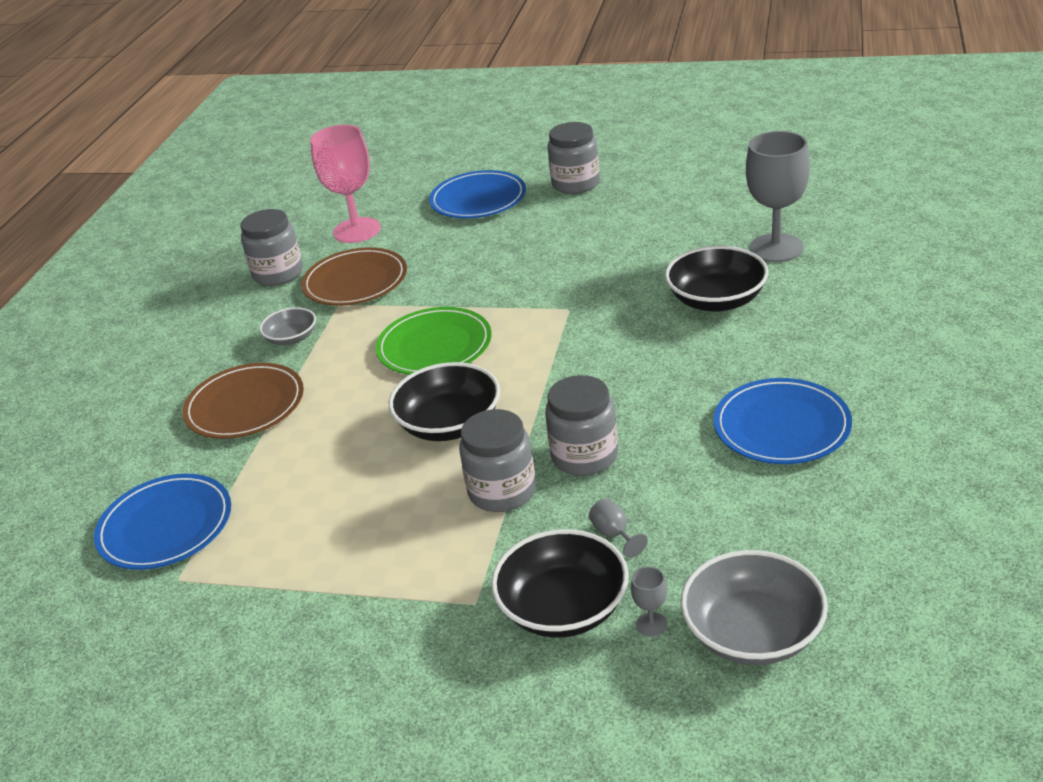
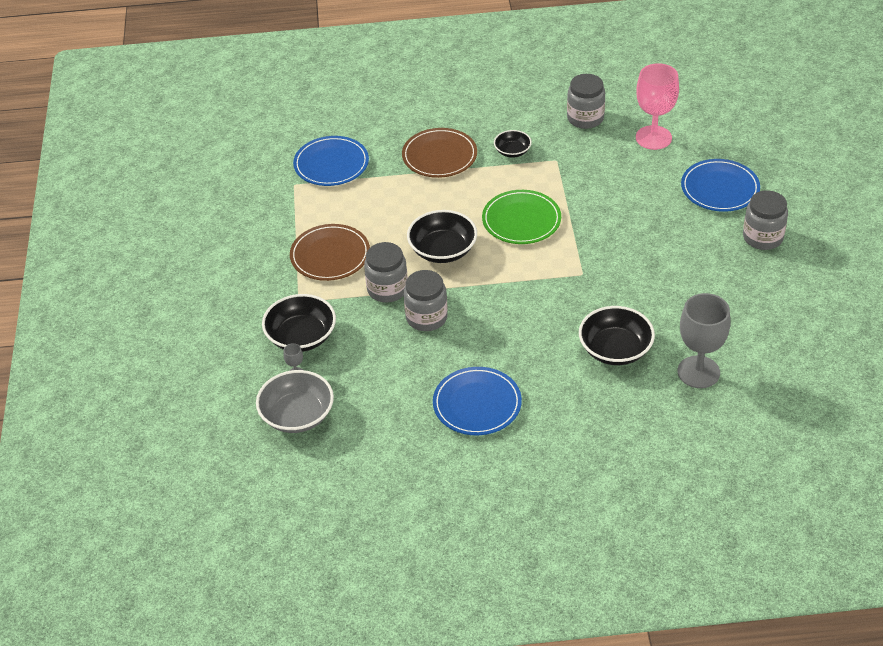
camera: 70 degrees right, 10 degrees up
grey bowl [260,307,316,345] -> black bowl [494,130,532,158]
brown plate [301,247,407,306] -> brown plate moved to [290,224,370,281]
grey goblet [589,498,648,558] -> none

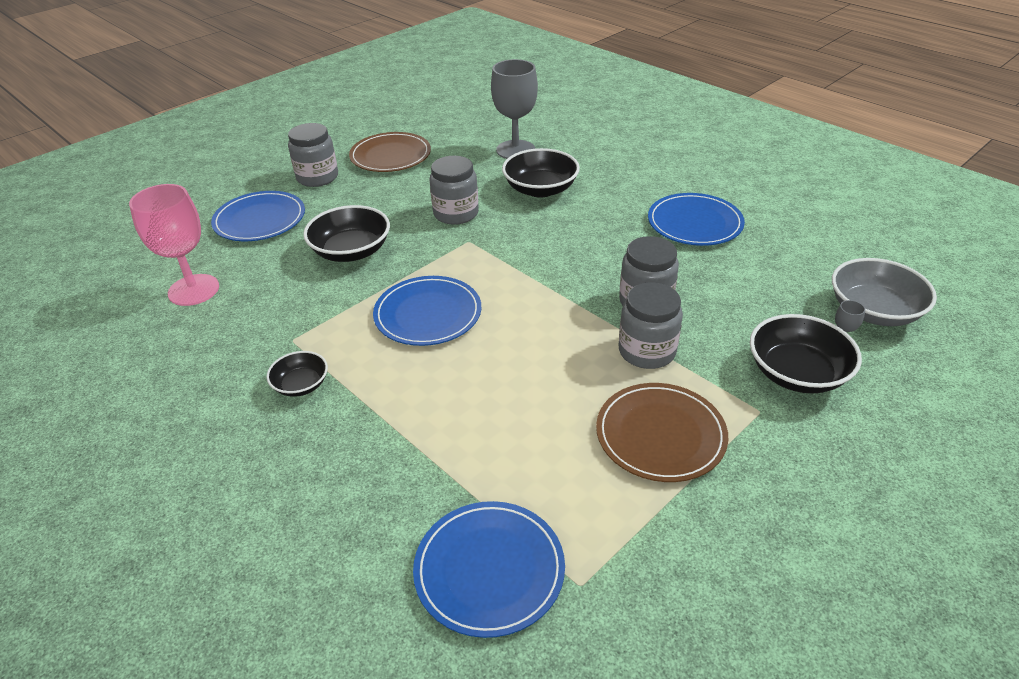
camera: 130 degrees left, 5 degrees down
brown plate [402,128,477,178] -> brown plate moved to [349,132,431,172]
black bowl [407,210,477,263] -> black bowl moved to [303,205,390,262]
green plate [482,190,561,244] -> blue plate [373,276,481,346]
grey jar [567,74,605,129] -> grey jar moved to [429,156,479,225]

